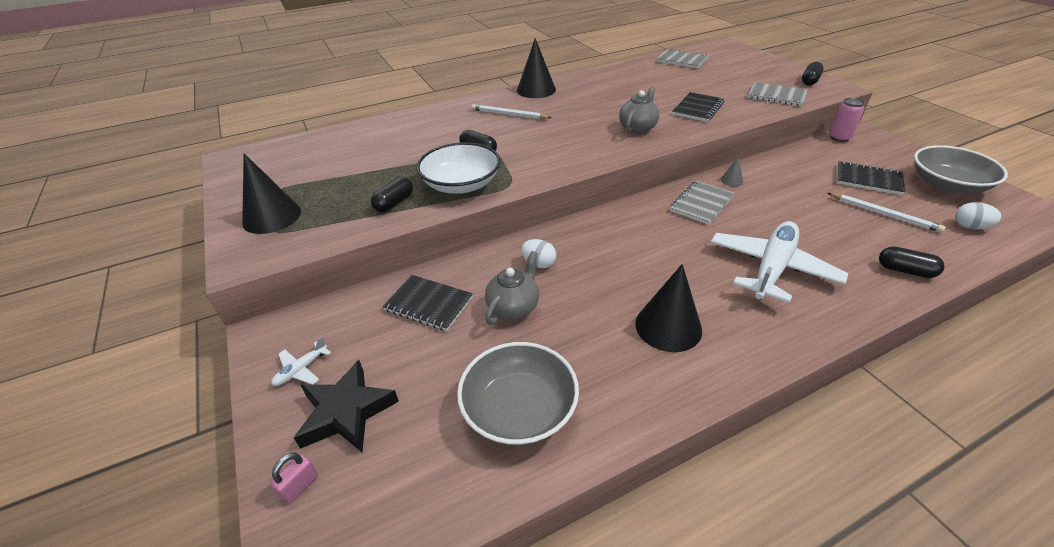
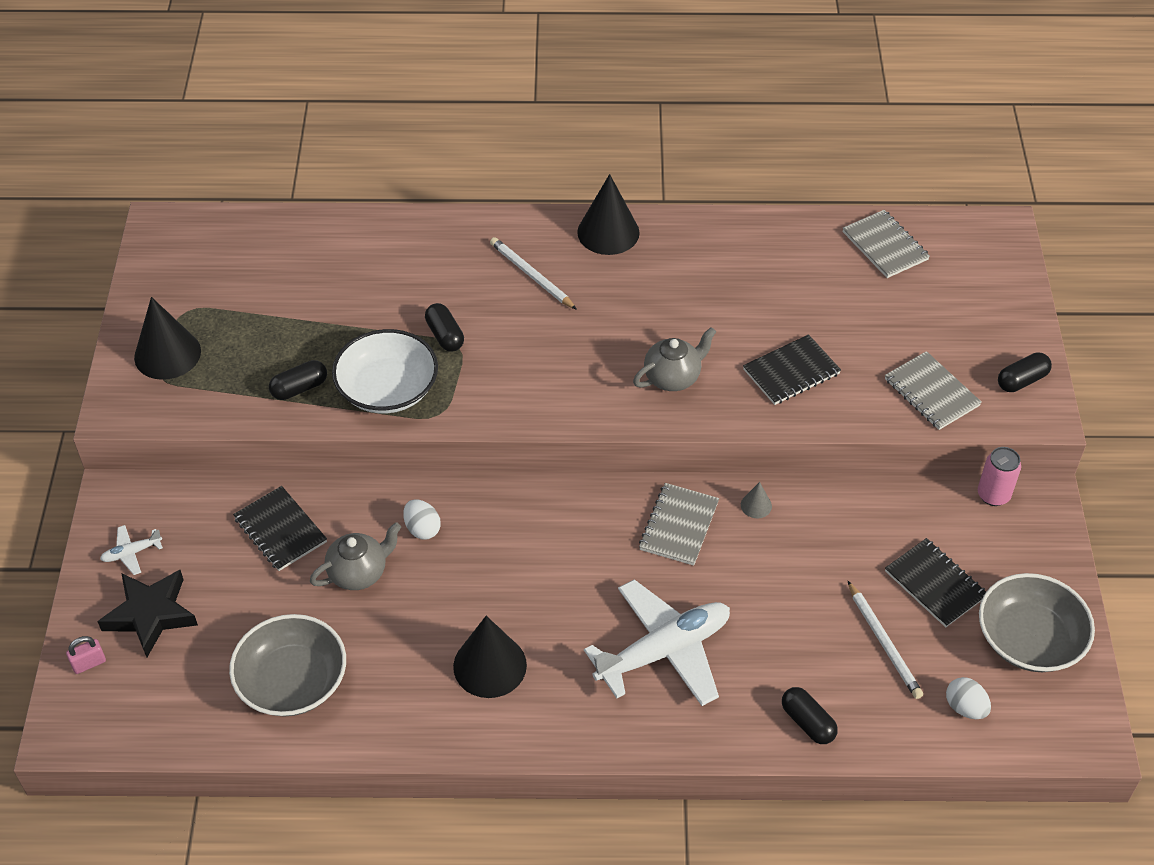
camera: 25 degrees right, 10 degrees up
grey notebook [670,181,734,225] -> grey notebook turned 45 degrees counterclockwise [639,483,719,566]

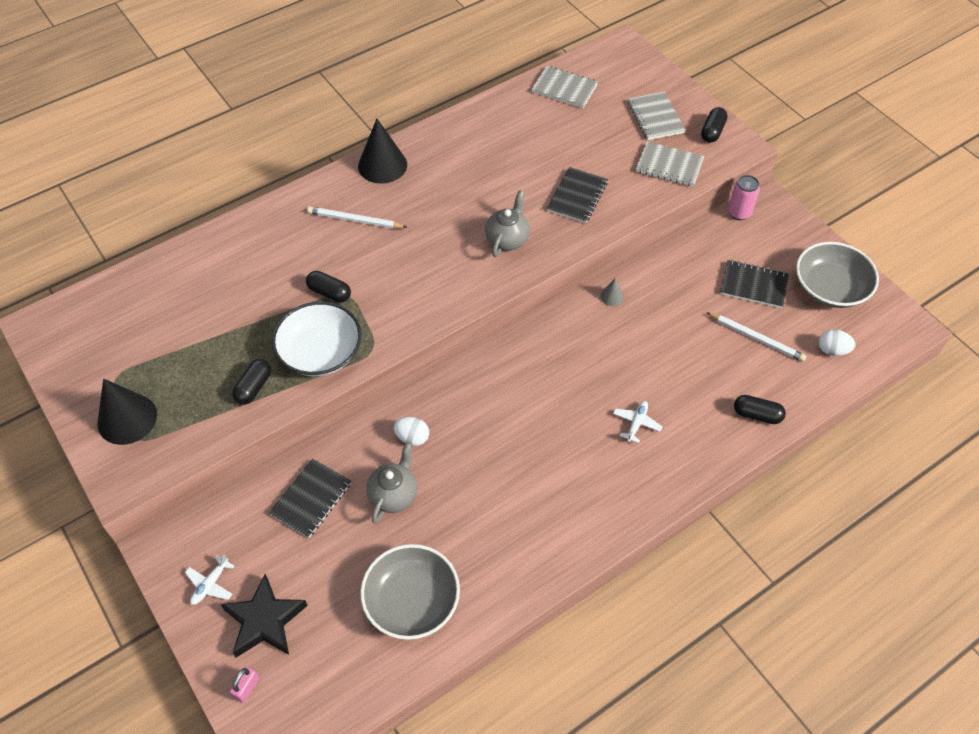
camera: 35 degrees left, 5 degrees up
black notebook [233,486,327,571] -> black notebook turned 75 degrees counterclockwise [269,458,351,538]
black cone [453,616,527,698] -> none
white plane [584,579,730,706] -> white plane [613,401,662,443], size x0.42
grey notebook [639,483,719,566] -> grey notebook moved to [628,92,685,140]

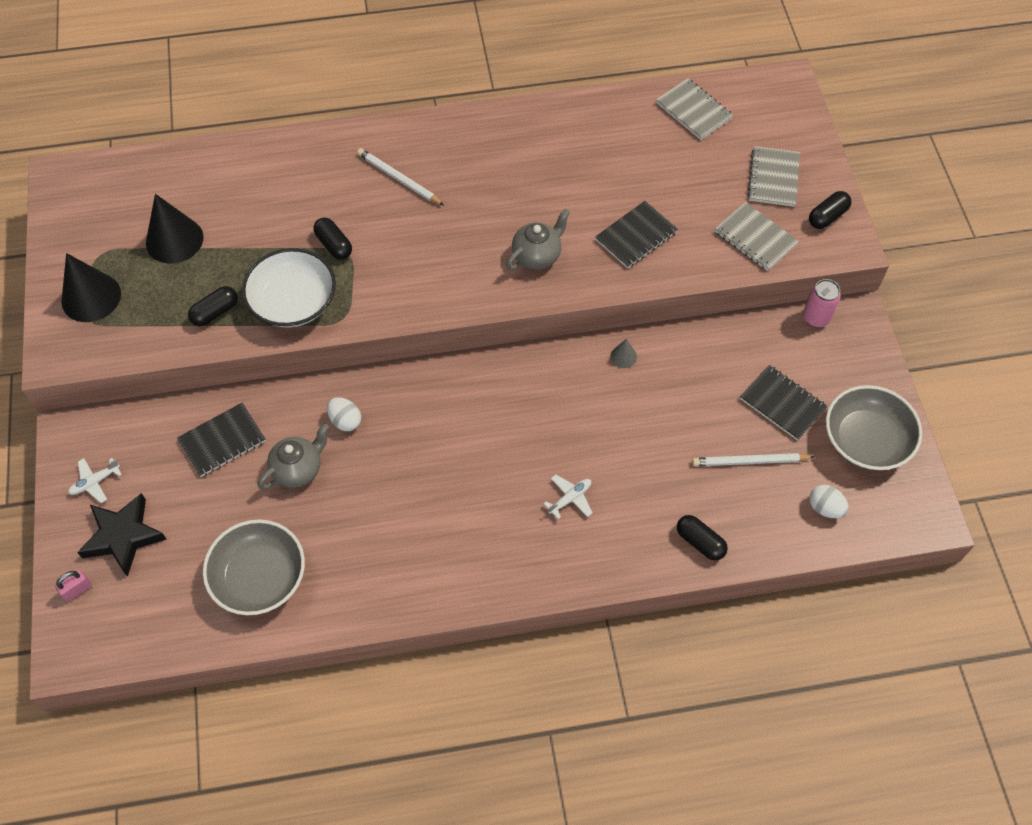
camera: 25 degrees right, 5 degrees up
black cone [358,118,407,184] -> black cone moved to [146,194,204,264]
white pencil [706,312,806,362] -> white pencil turned 120 degrees clockwise [692,453,815,466]

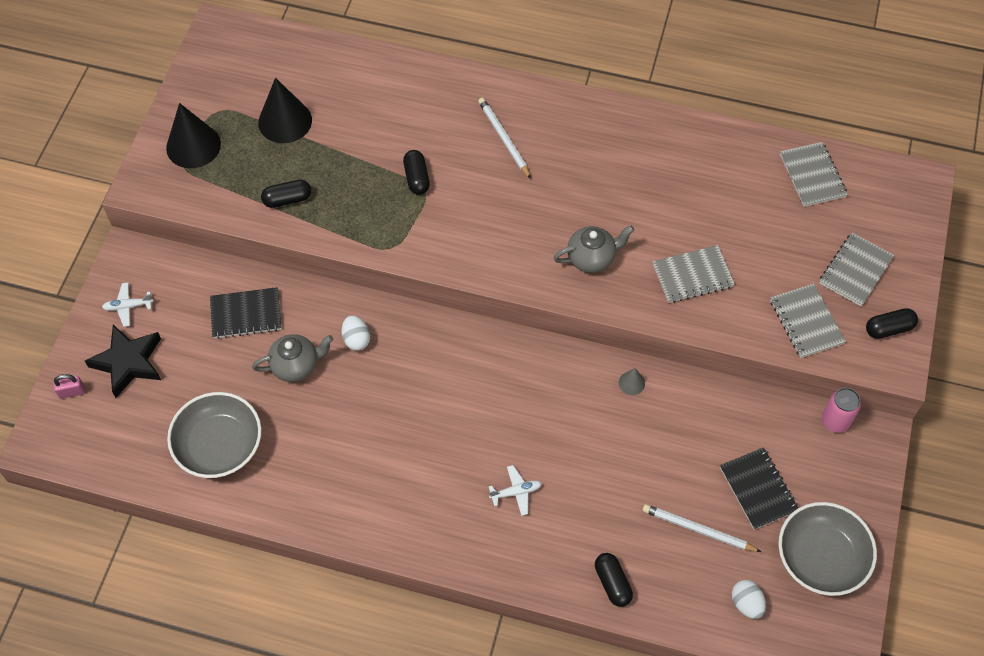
camera: 25 degrees right, 0 degrees up
white bowl [242,248,336,327] -> none
black notebook [595,201,678,268] -> grey notebook [653,245,735,303]

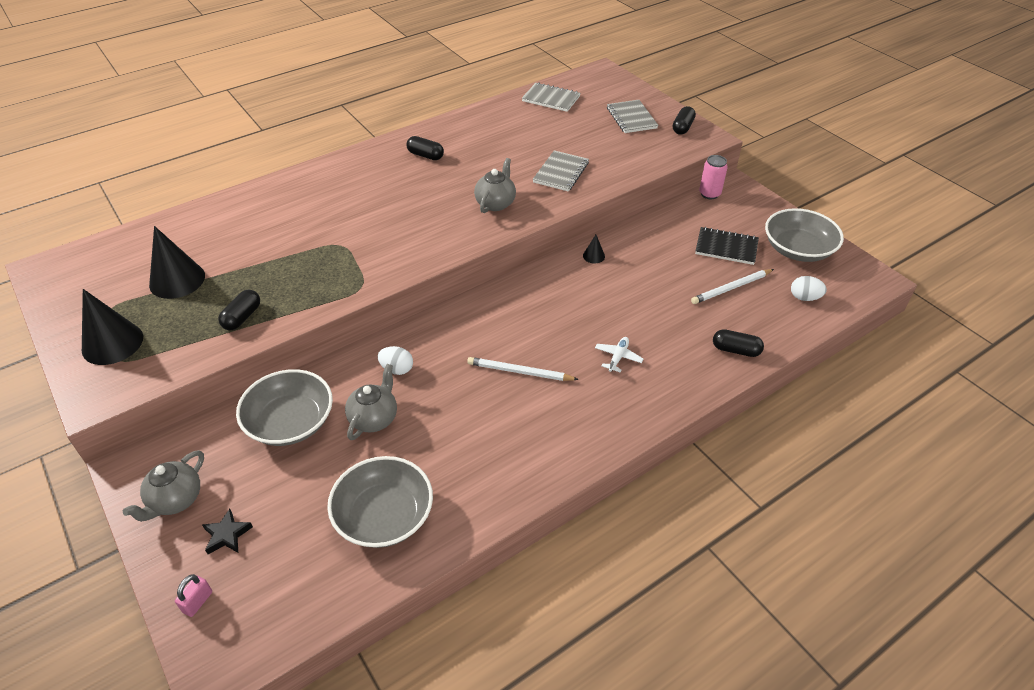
camera: 50 degrees left, 15 degrees down
black star [85,325,161,398] -> black star [202,509,253,554], size x0.54
white plane [102,282,153,327] -> grey teapot [123,450,204,522]
black notebook [210,287,281,339] -> grey bowl [236,369,333,446]
black capsule [403,150,430,195] -> black capsule moved to [406,136,444,160]
white pencil [478,98,531,179] -> white pencil moved to [467,357,579,381]
grey cone [619,368,645,395] -> black cone [583,235,605,263]
grey notebook [770,284,846,358] -> none

